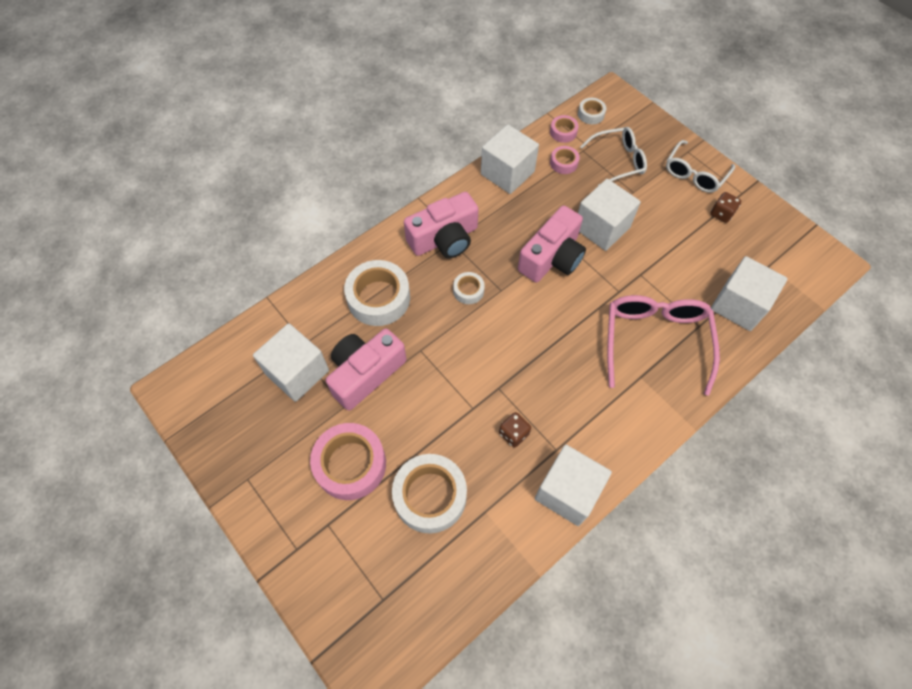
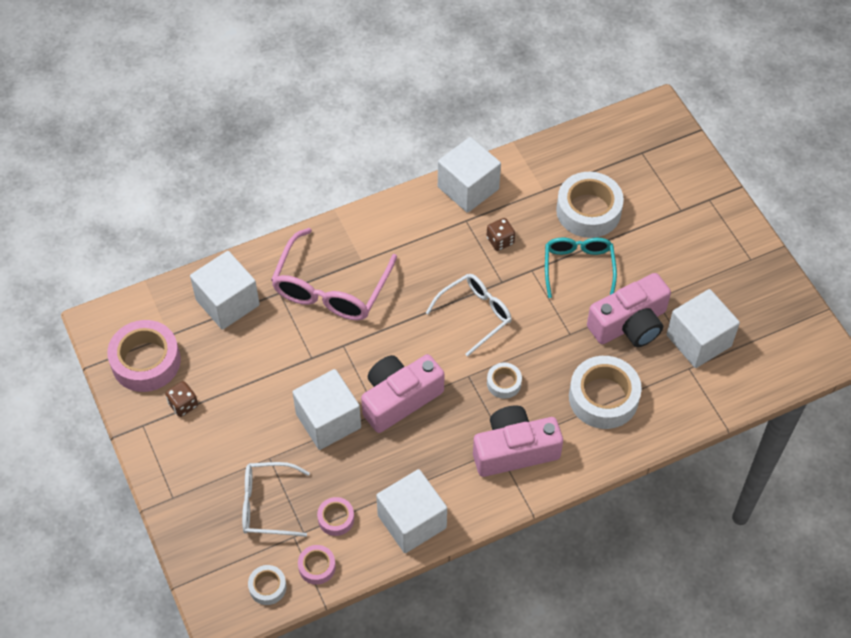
camera: 165 degrees left, 5 degrees down
pink tape [310,423,386,500] -> pink tape moved to [107,320,181,392]
white glasses [666,140,735,193] -> white glasses moved to [426,274,512,357]
none -> turquoise glasses [545,237,617,298]

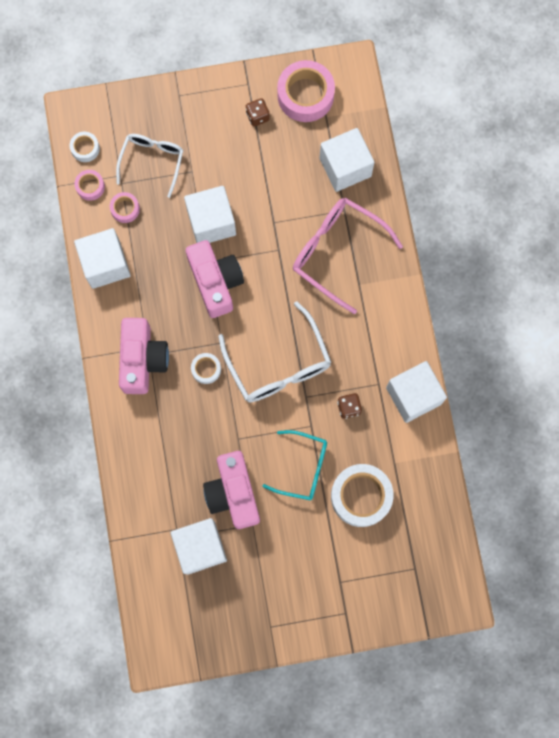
camera: 105 degrees right, 20 degrees up
white glasses [426,274,512,357] -> white glasses [219,301,331,402], size x1.53
white tape [569,356,642,429] -> none

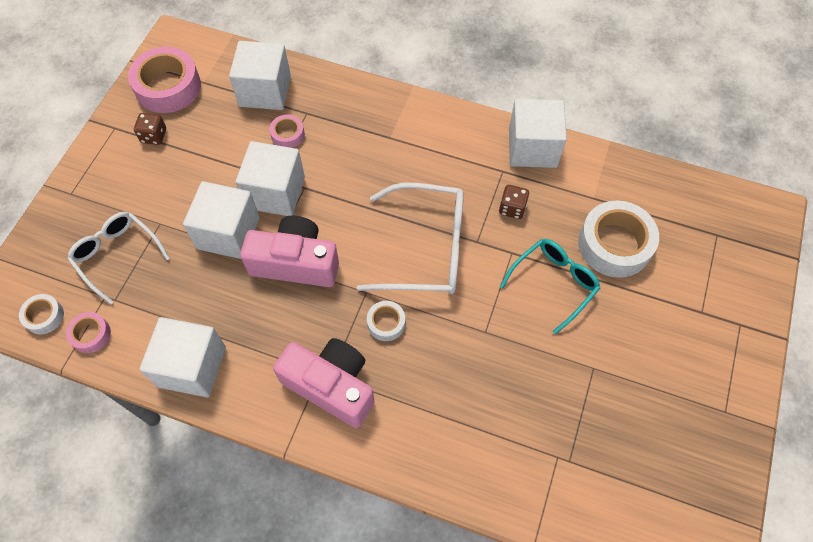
camera: 60 degrees left, 15 degrees down
pink tape [110,192,140,223] -> pink tape moved to [269,115,305,148]
white cube [171,518,227,575] -> white cube moved to [236,141,305,216]
pink camera [203,451,260,529] -> none
pink glasses [293,198,403,314] -> none

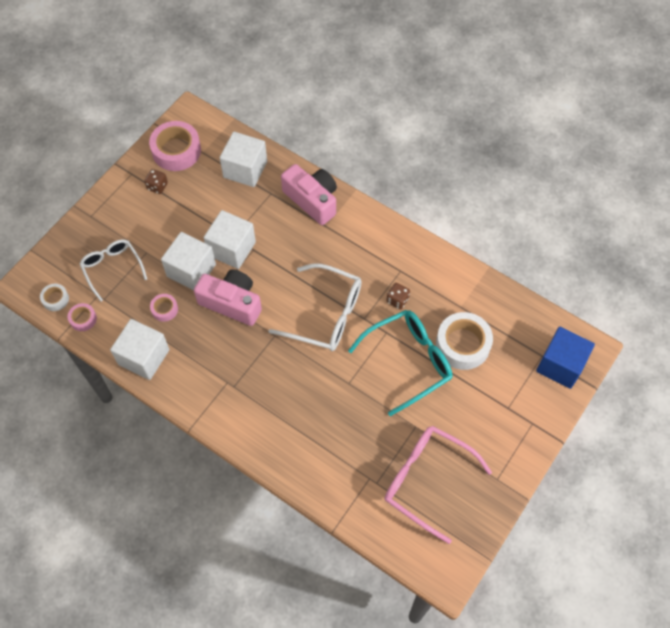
camera: 15 degrees right, 0 degrees up
pink tape [269,115,305,148] -> pink tape moved to [150,294,178,322]
pink camera [273,338,375,428] -> pink camera moved to [281,164,337,225]
white tape [367,301,405,341] -> none
turquoise glasses [500,239,600,334] -> turquoise glasses [348,310,452,416], size x1.53
white cube [509,99,567,168] -> none
none -> pink glasses [384,426,492,544]
none -> blue cube [536,327,595,389]

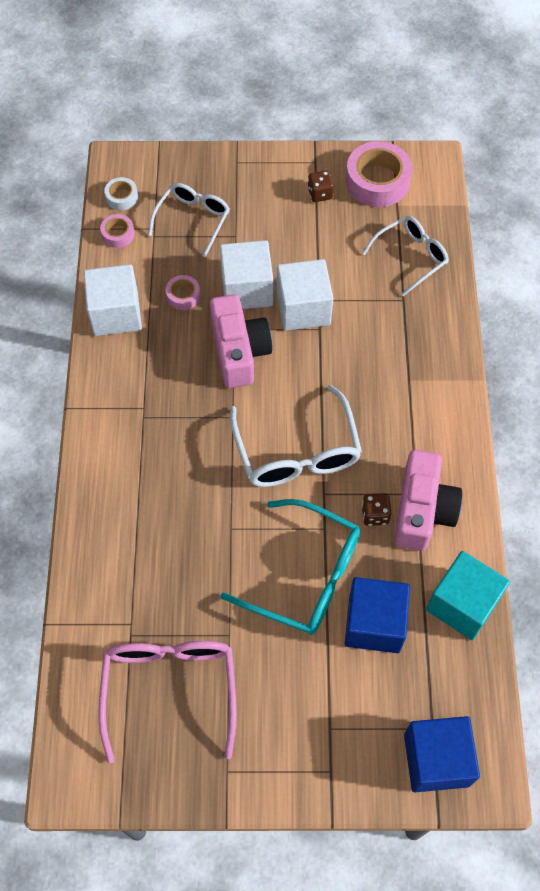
camera: 55 degrees right, 0 degrees up
white cube [220,132,267,187] -> white glasses [362,216,449,296]
pink camera [281,164,337,225] -> pink camera moved to [394,450,462,551]
white tape [436,312,493,370] -> blue cube [345,577,410,653]
none -> turquoise cube [426,551,510,640]

